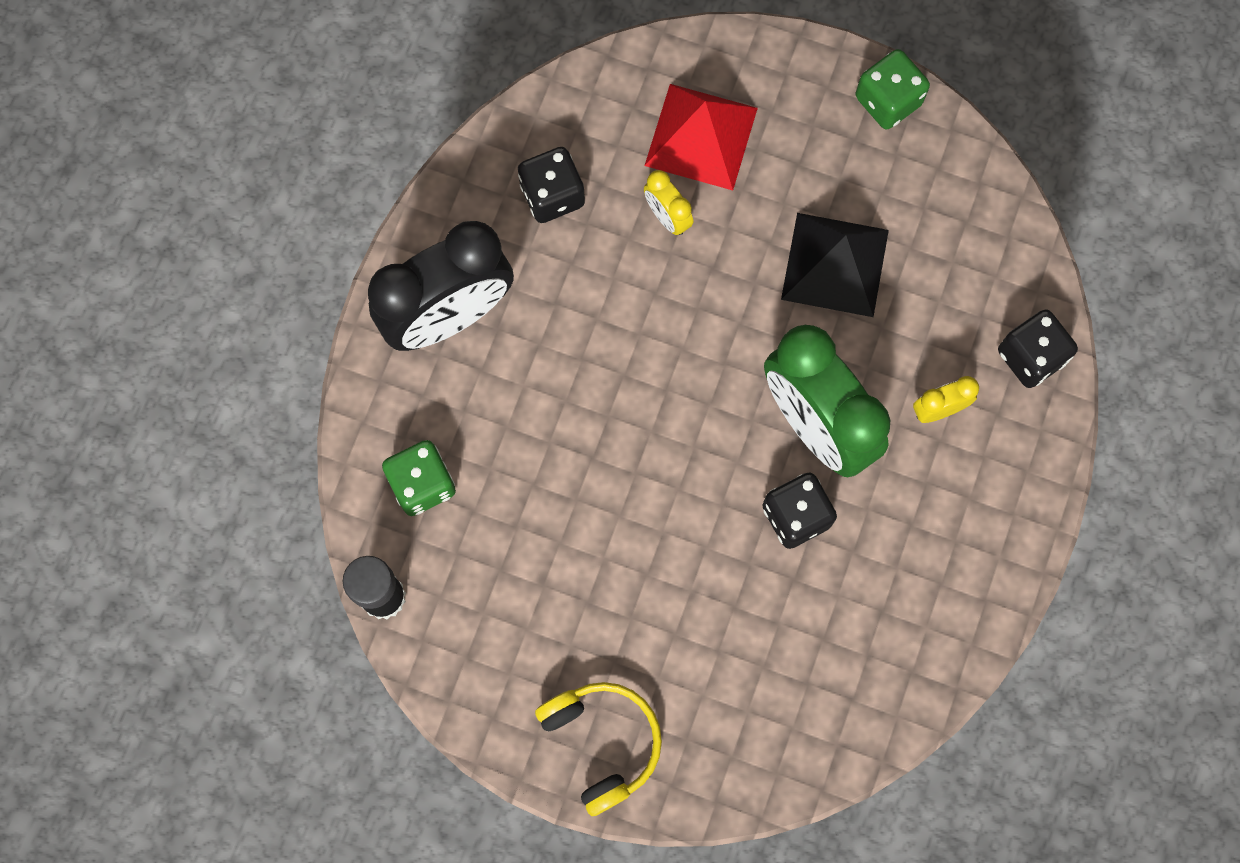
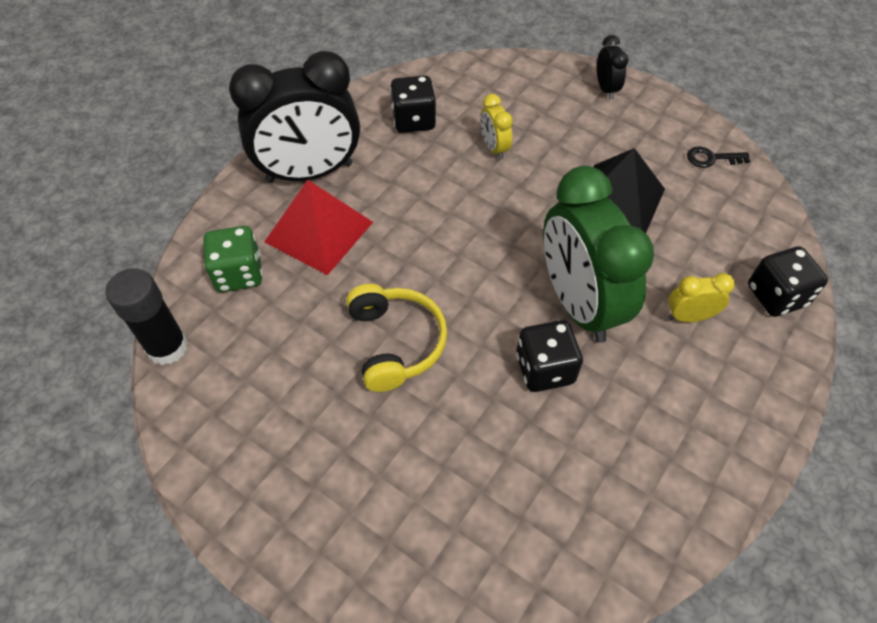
camera: 15 degrees right, 20 degrees down
yellow headphones [535,682,662,816] -> yellow headphones moved to [347,284,447,392]
red pyramid [645,84,758,190] -> red pyramid moved to [264,180,373,275]
green dice [856,49,930,130] -> none
none -> black clock [597,35,629,99]
none -> black key [687,147,750,168]

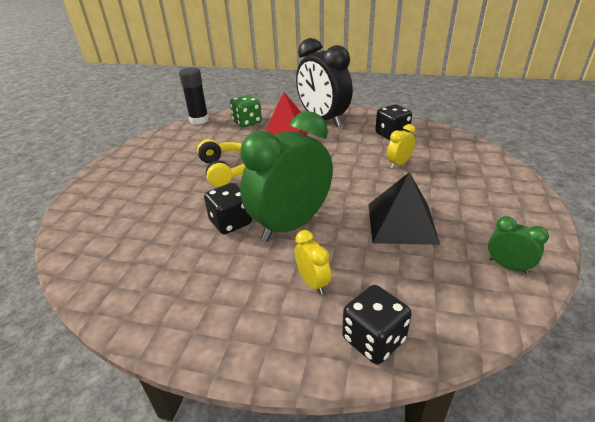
camera: 70 degrees right, 20 degrees down
yellow headphones [347,284,447,392] -> yellow headphones turned 75 degrees counterclockwise [197,139,245,187]
black clock [597,35,629,99] -> none
black key [687,147,750,168] -> green clock [488,216,549,274]

